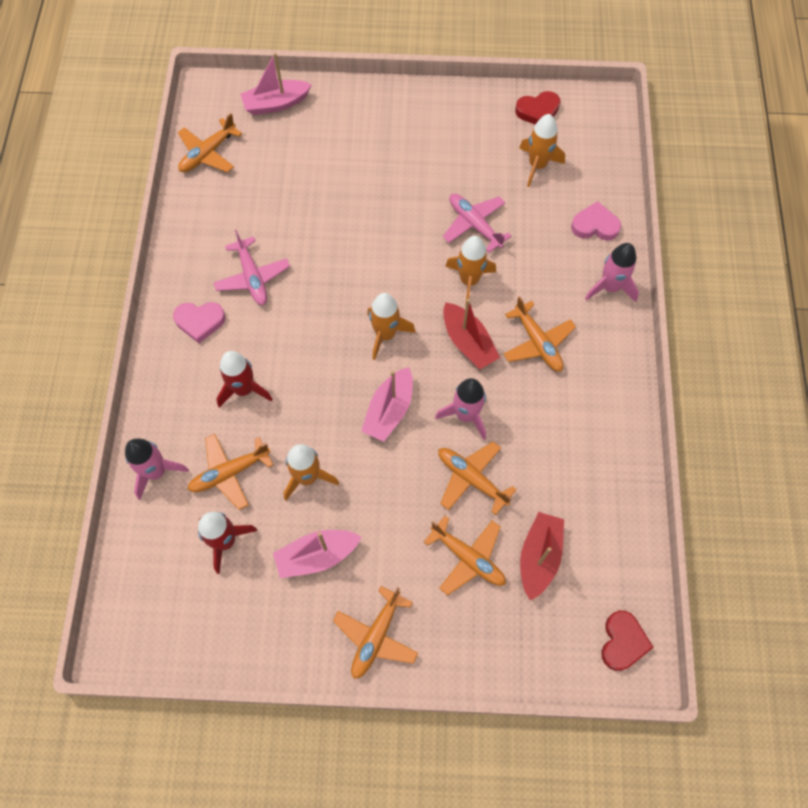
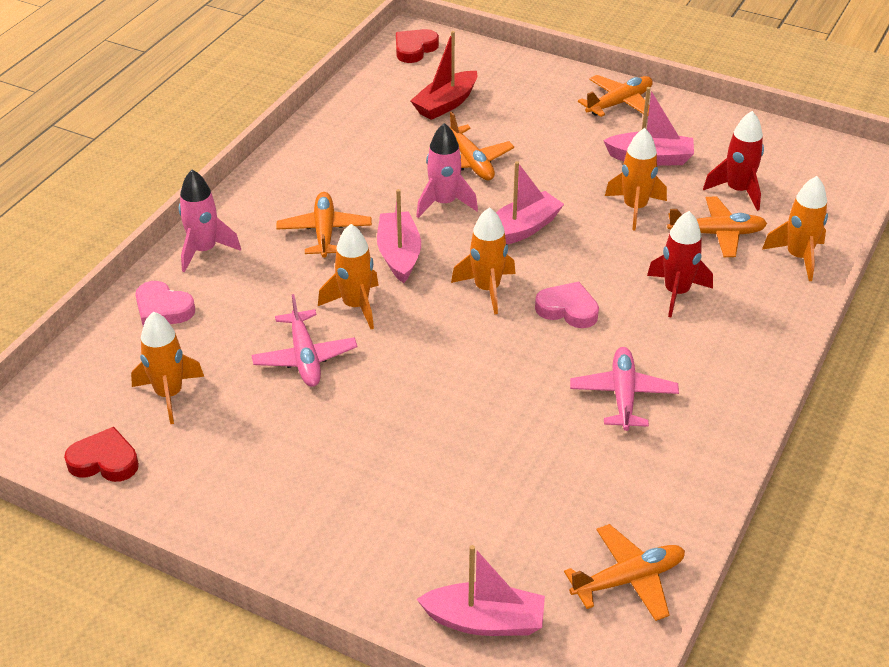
camera: 155 degrees left, 25 degrees down
pink rocket [125,439,189,500] -> orange rocket [762,176,828,281]
pink heart [173,302,226,343] -> pink heart moved to [535,282,599,328]
orange plane [424,516,506,595] -> none
red boat [443,299,500,369] -> pink boat [377,189,421,283]

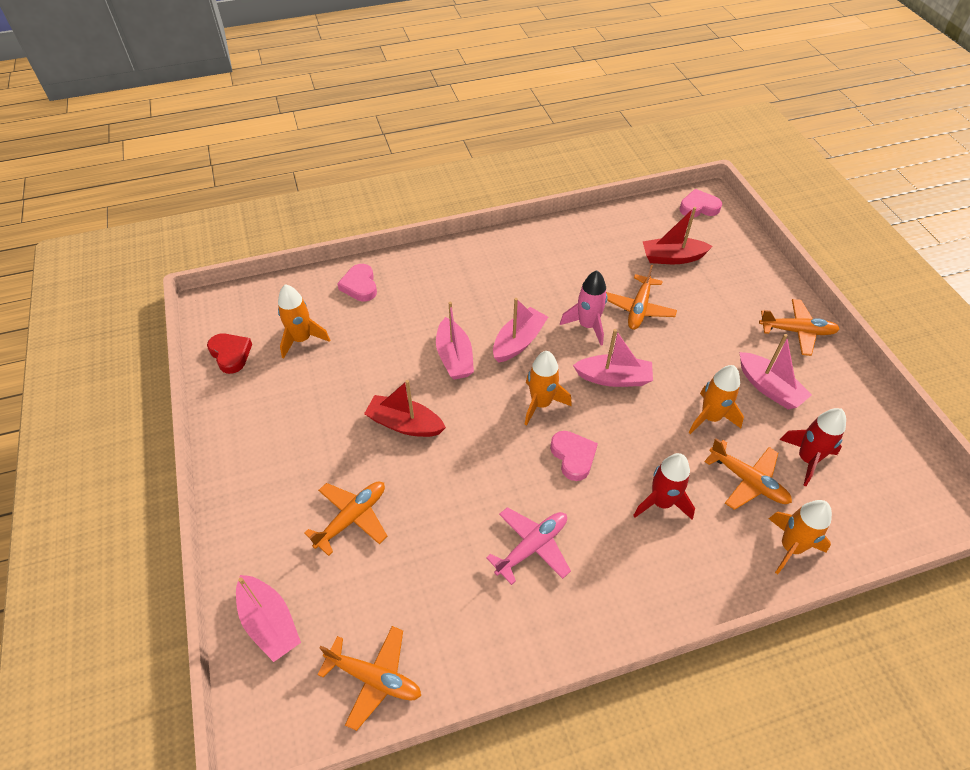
camera: 45 degrees right, 10 degrees up
pink rocket [179,170,241,272] -> none
pink plane [251,294,357,387] -> none
orange plane [276,192,372,258] -> orange plane moved to [304,481,388,556]
orange rocket [318,224,379,329] -> pink boat [436,302,474,380]
red heart [396,29,439,63] -> pink heart [680,189,722,217]
none -> red boat [364,380,446,437]

